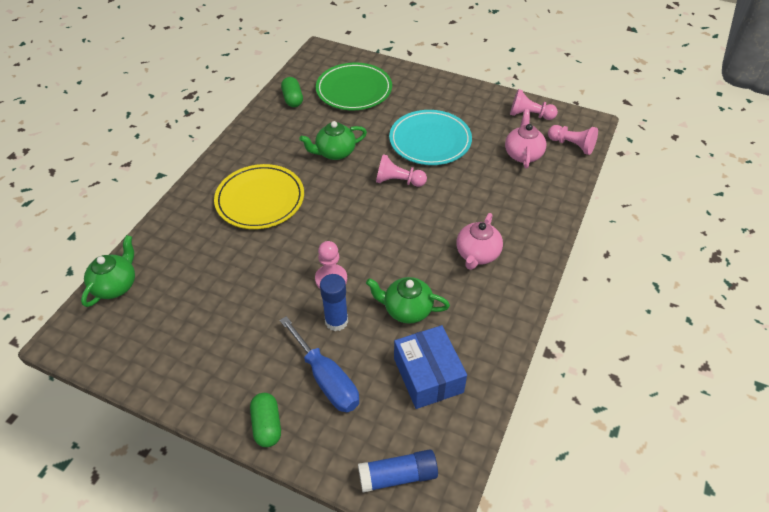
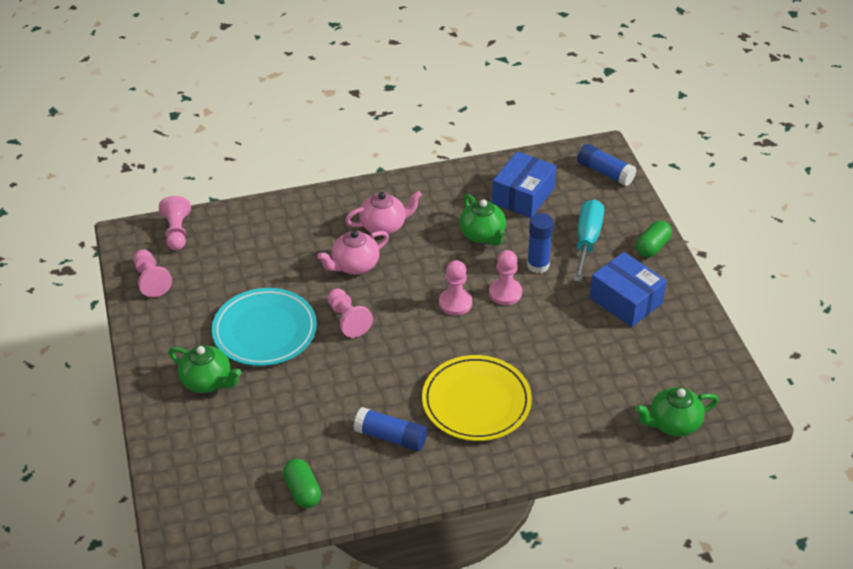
camera: 130 degrees left, 5 degrees down
blue screwdriver [280,316,359,412] -> turquoise screwdriver [574,199,604,282]
green capsule [281,77,303,107] -> green capsule turned 60 degrees counterclockwise [283,459,321,508]
green teapot [299,121,367,160] -> green teapot moved to [169,345,241,393]
green plate [316,63,392,110] -> none
pink teapot [505,109,546,168] -> pink teapot moved to [317,230,389,274]
none -> blue glue stick [354,407,427,451]
none -> pink pawn [439,260,472,316]
none -> blue box [589,252,667,327]

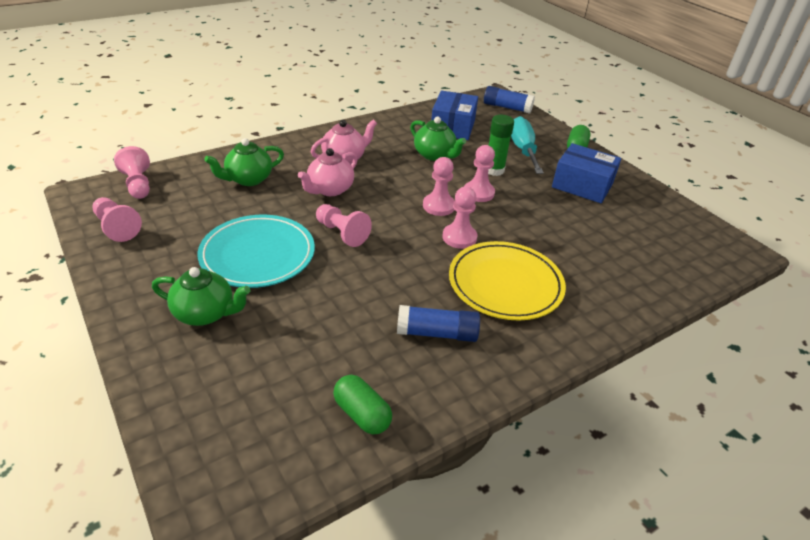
camera: 20 degrees left, 5 degrees down
blue glue stick [527,213,554,273] -> green glue stick [488,115,514,176]
green teapot [635,387,719,436] -> green teapot moved to [205,138,284,186]
none -> pink pawn [442,187,478,249]

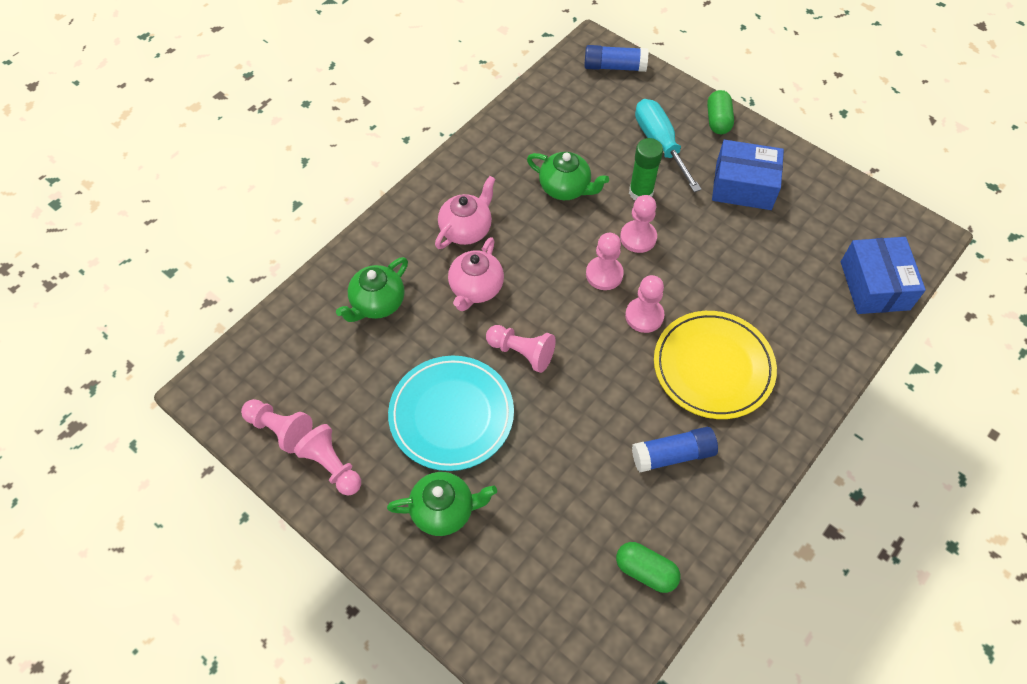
camera: 15 degrees left, 20 degrees up
pink pawn [114,146,150,199] -> pink pawn moved to [294,424,361,495]
blue box [431,90,478,140] -> blue box moved to [841,237,926,314]

